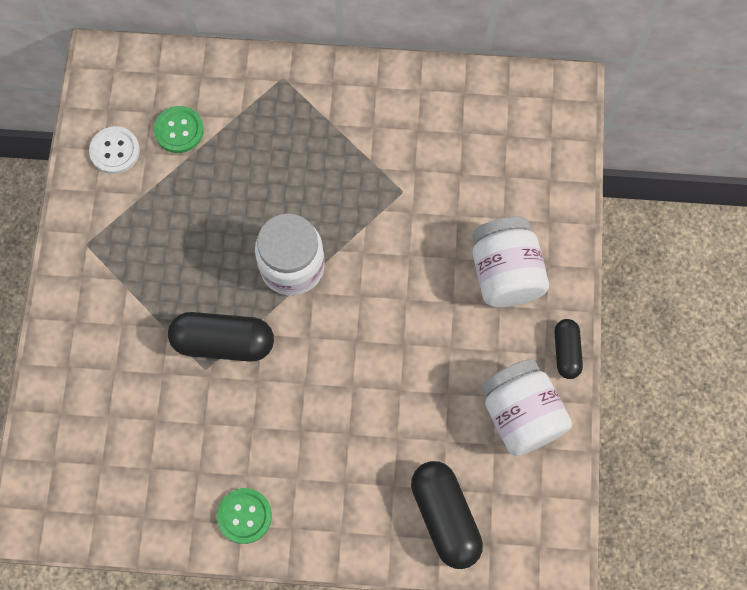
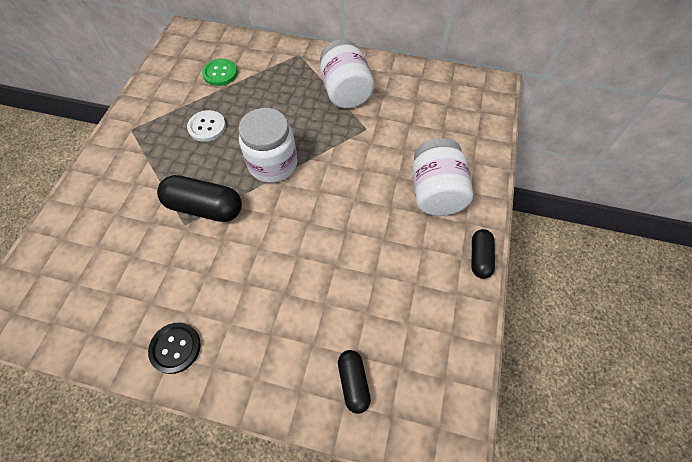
camera: 10 degrees right, 10 degrees down
white button [89,126,140,174] -> white button moved to [187,110,226,142]
green button [217,488,272,544] -> black button [148,323,201,374]
black capsule [411,461,483,569] -> black capsule [338,350,371,414], size x0.58
white jar [481,359,572,456] -> white jar moved to [320,39,374,108]

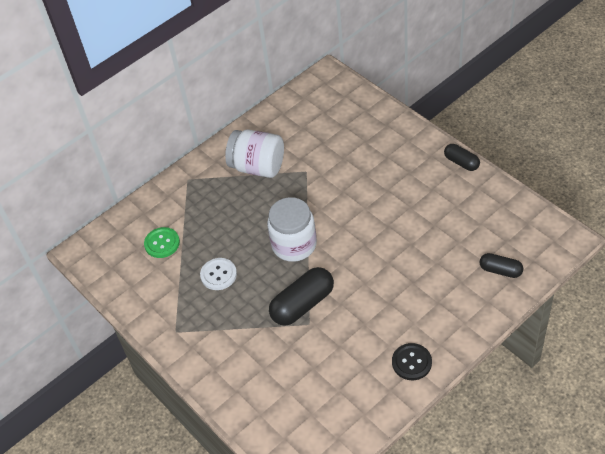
camera: 50 degrees left, 10 degrees down
white jar [412,138,473,216] -> none

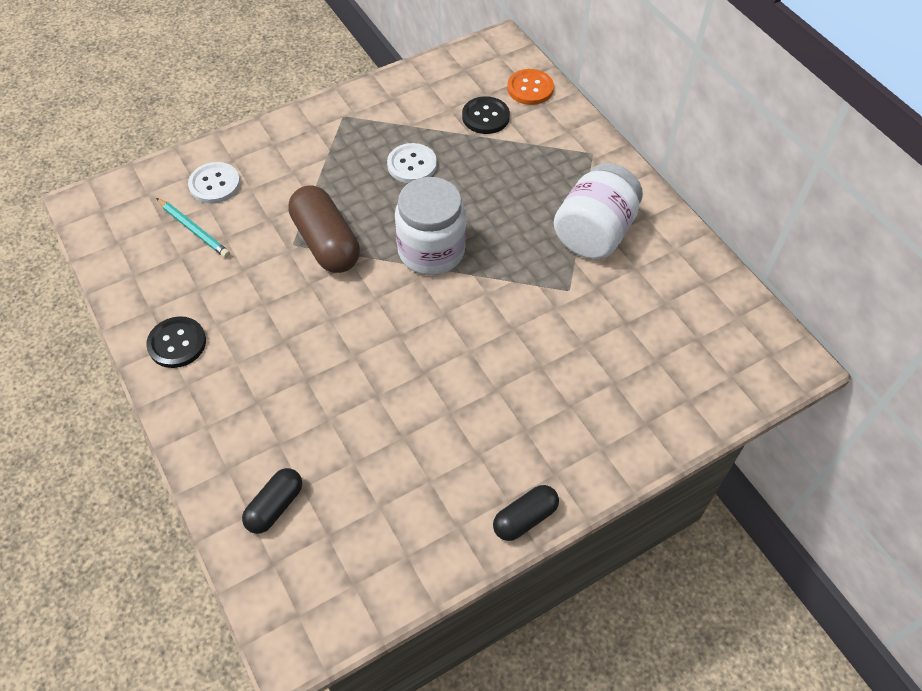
camera: 95 degrees right, 5 degrees up
green button [144,227,180,258] -> black button [462,96,510,134]
black capsule [269,267,334,326] -> brown capsule [288,185,360,273]
none -> turquoise pencil [156,198,230,258]
none -> white button [188,162,240,204]
none -> orange button [507,69,554,105]

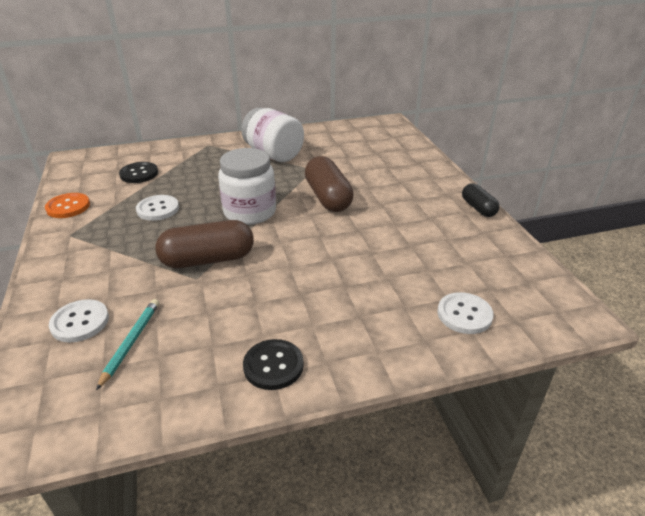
camera: 75 degrees left, 20 degrees down
turquoise pencil [156,198,230,258] -> turquoise pencil turned 45 degrees counterclockwise [96,299,159,390]
black capsule [242,468,302,534] -> white button [438,292,494,334]
orange button [507,69,554,105] -> orange button moved to [45,193,90,218]
none -> brown capsule [305,156,354,212]

